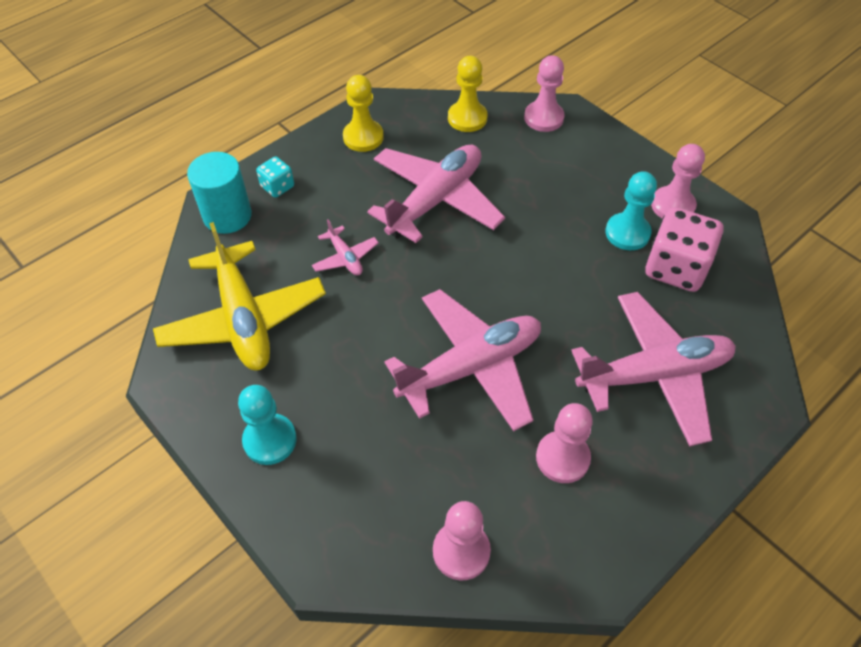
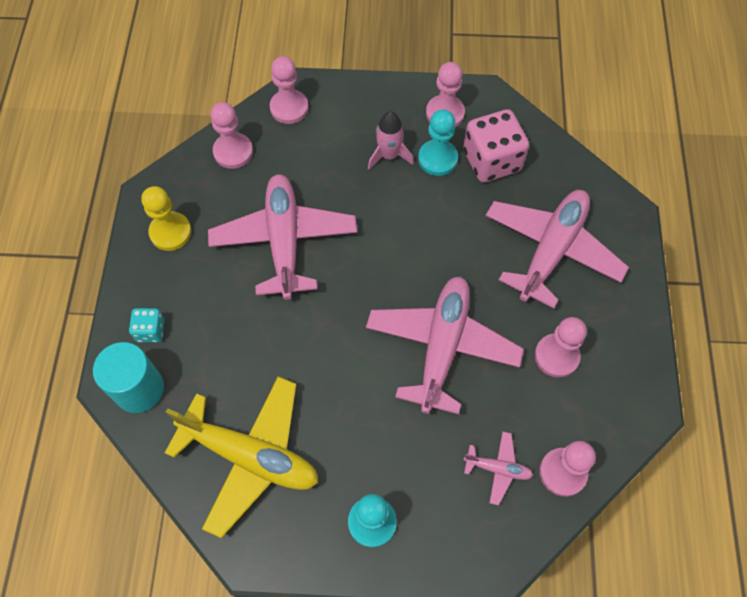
camera: 45 degrees left, 10 degrees up
pink plane [312,219,379,276] -> pink plane moved to [464,431,533,506]
yellow pawn [448,56,488,132] -> pink pawn [210,102,253,169]
none -> pink rocket [368,111,414,170]

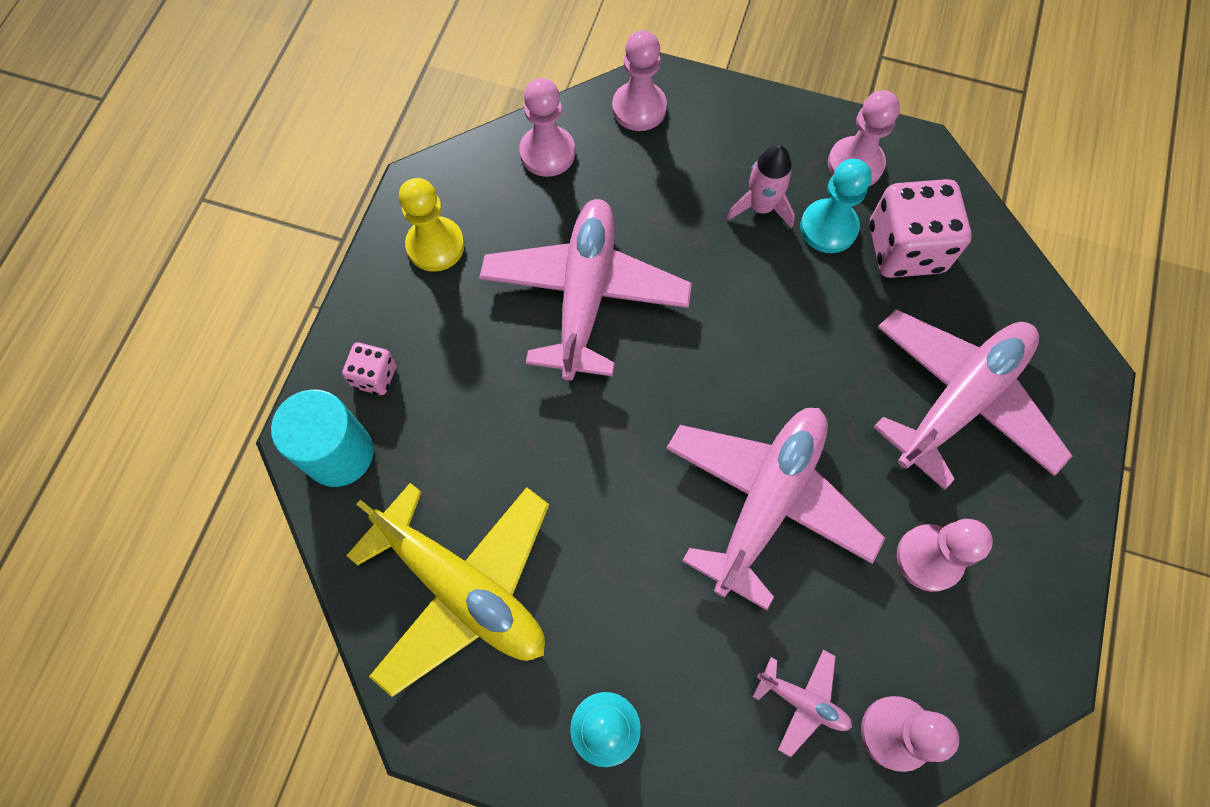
camera: 15 degrees right, 5 degrees up
turquoise dice [129,308,165,342] -> pink dice [342,342,396,395]

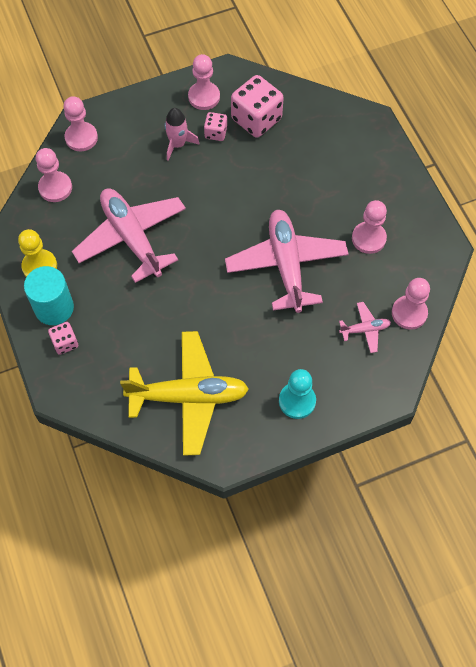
camera: 40 degrees left, 5 degrees down
turquoise cylinder [271,389,374,487] -> turquoise cylinder moved to [24,266,74,325]
turquoise pawn [800,159,872,253] -> pink dice [204,112,228,141]
pink plane [874,309,1072,490] -> none

